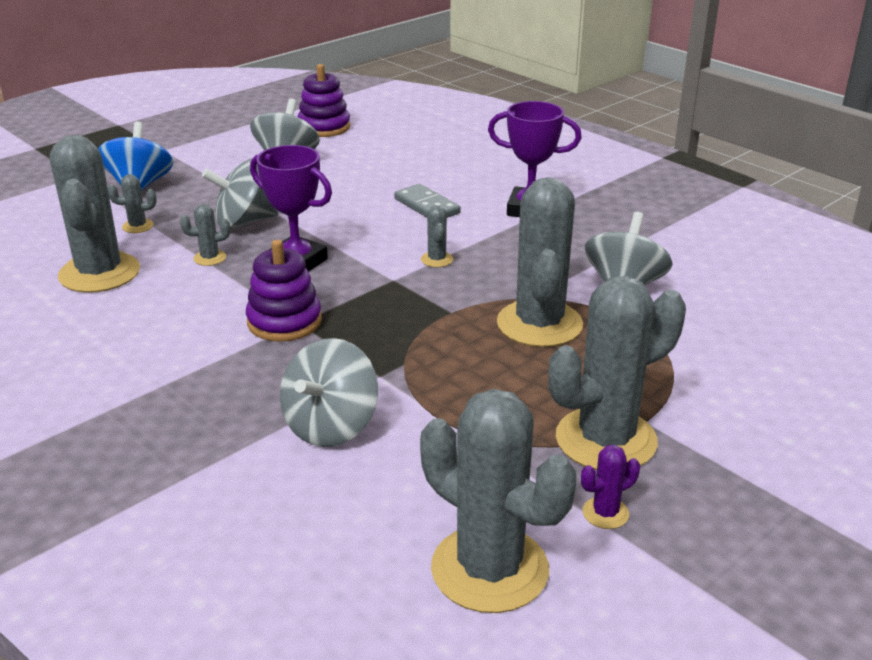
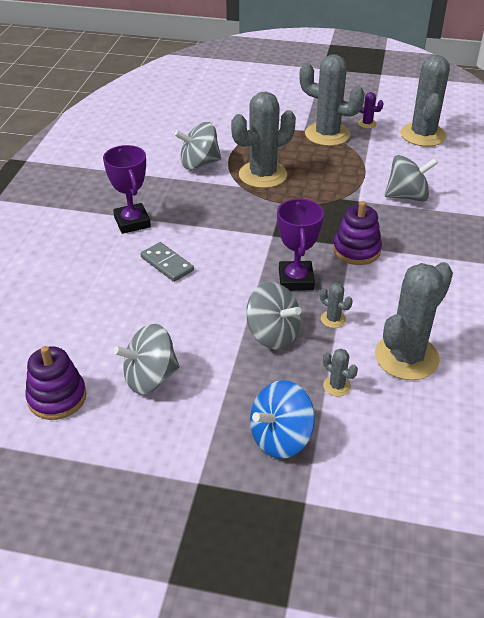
camera: 125 degrees left, 10 degrees up
grey domino [394,184,461,218] -> grey domino turned 60 degrees counterclockwise [141,242,194,282]
grey cactus [421,205,453,267] -> none

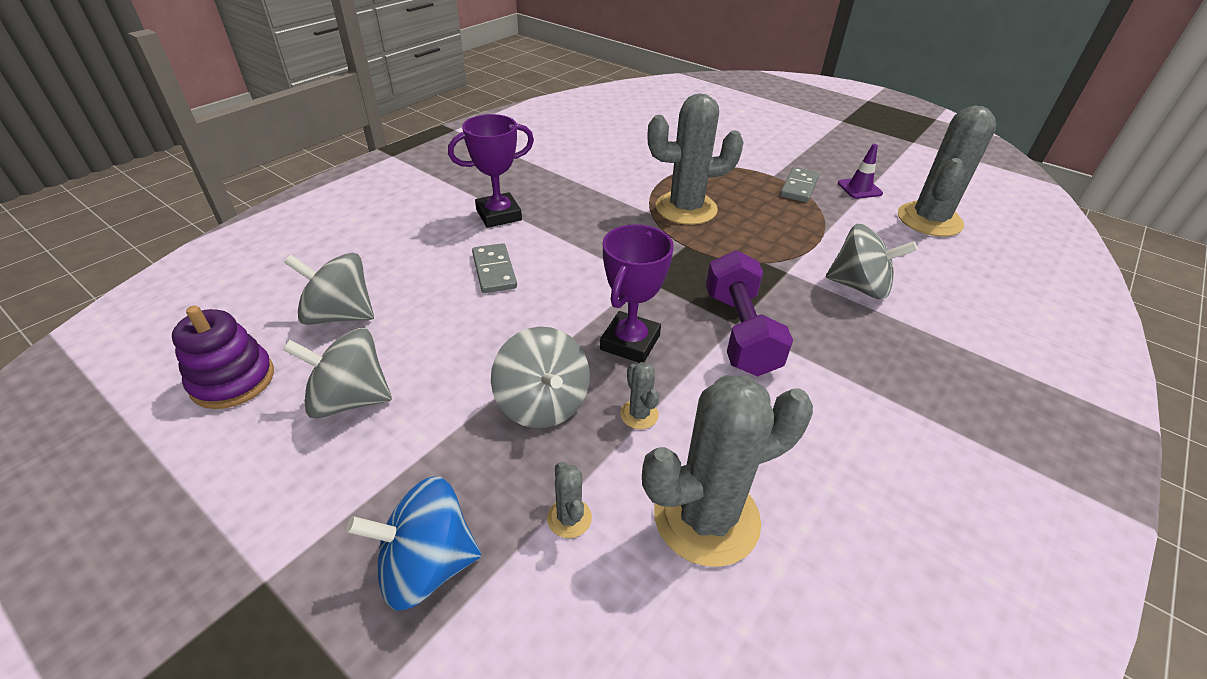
camera: 25 degrees right, 0 degrees up
purple trophy [103,145,151,234] -> purple trophy turned 60 degrees clockwise [448,114,534,228]
grey spinning top [174,122,221,170] -> grey spinning top moved to [284,253,374,325]
grey cactus [299,54,365,146] -> grey domino [780,167,819,203]
purple stacking toy [333,201,382,265] -> purple dumbbell [706,250,793,376]
purple cactus [358,92,384,128] -> purple traffic cone [838,144,883,199]

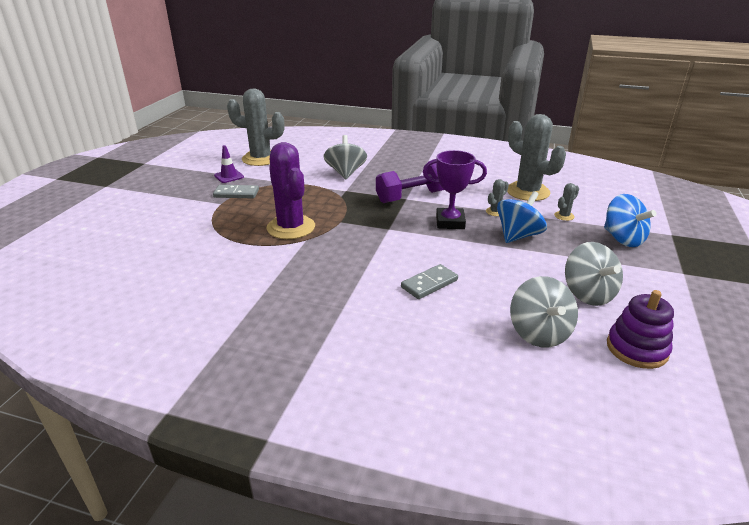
camera: 110 degrees left, 10 degrees down
purple trophy [448,114,534,228] -> none
grey spinning top [491,327,590,428] -> blue spinning top [497,191,547,243]
grey cactus [648,93,744,225] -> purple cactus [266,142,315,239]

